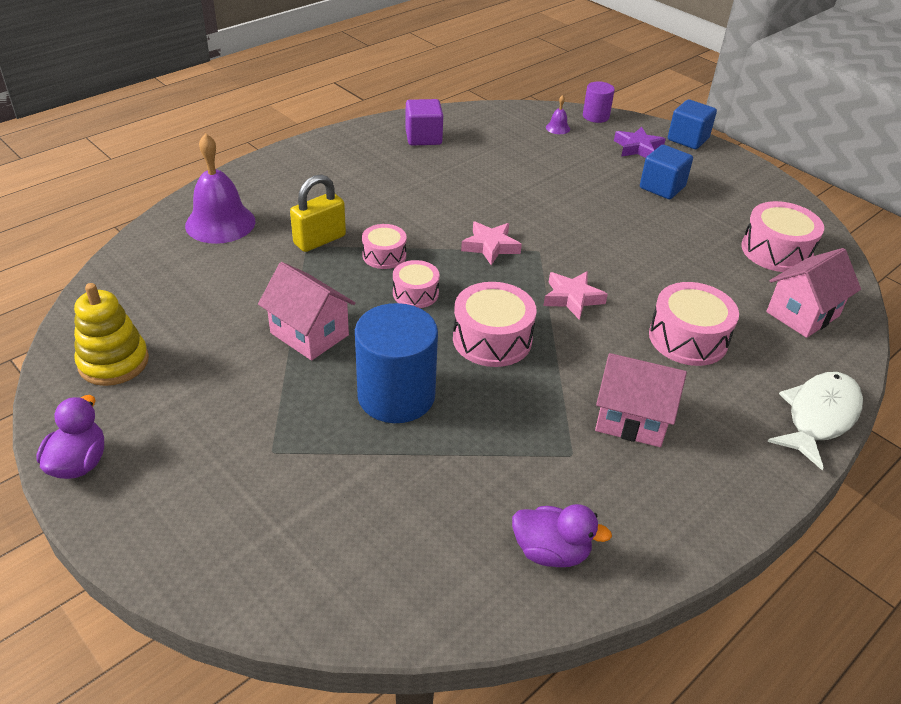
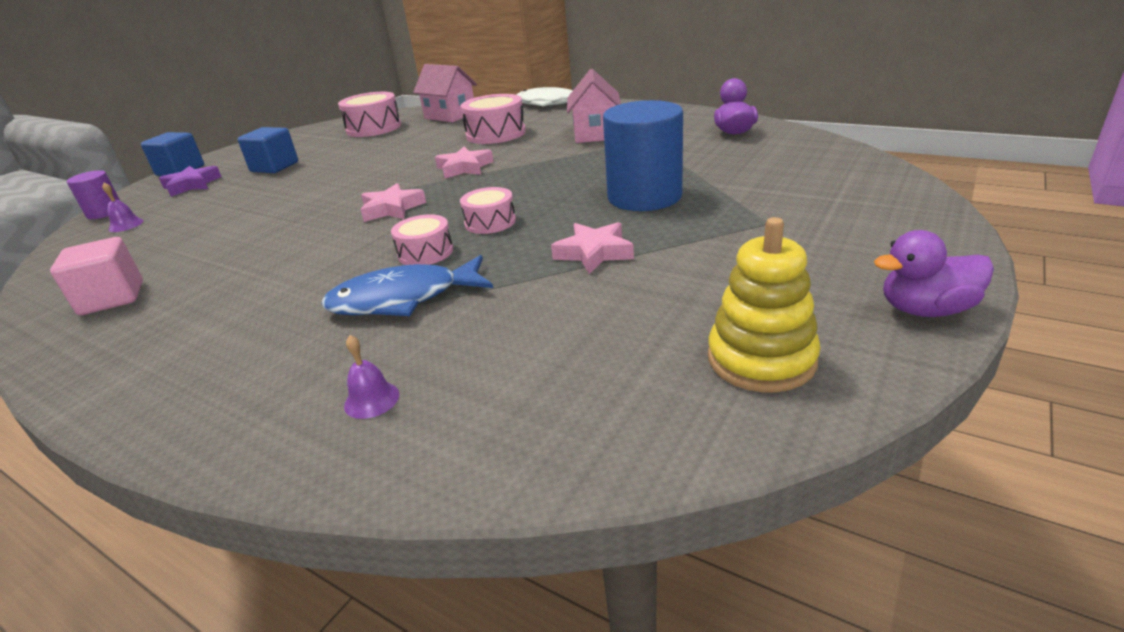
camera: 100 degrees left, 10 degrees down
purple bell [185,133,255,244] -> purple bell [344,335,399,419], size x0.43
pink house [258,262,355,361] -> pink star [551,222,634,274]
yellow padlock [290,174,346,252] -> blue fish [321,255,493,316]
purple cube [405,99,443,146] -> pink cube [50,237,143,315]
pink drum [453,282,537,367] -> none

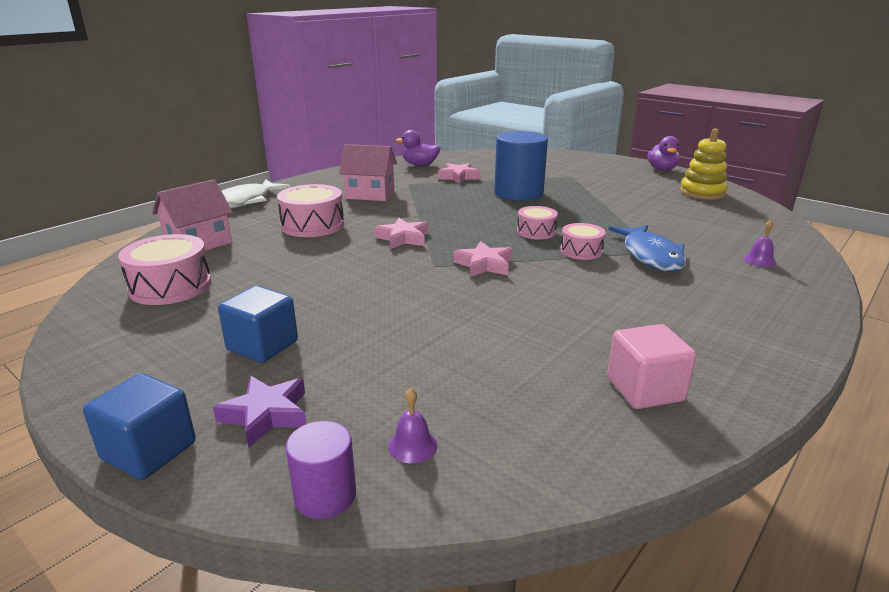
camera: 85 degrees left, 5 degrees down
pink star [551,222,634,274] -> pink star moved to [438,163,481,184]

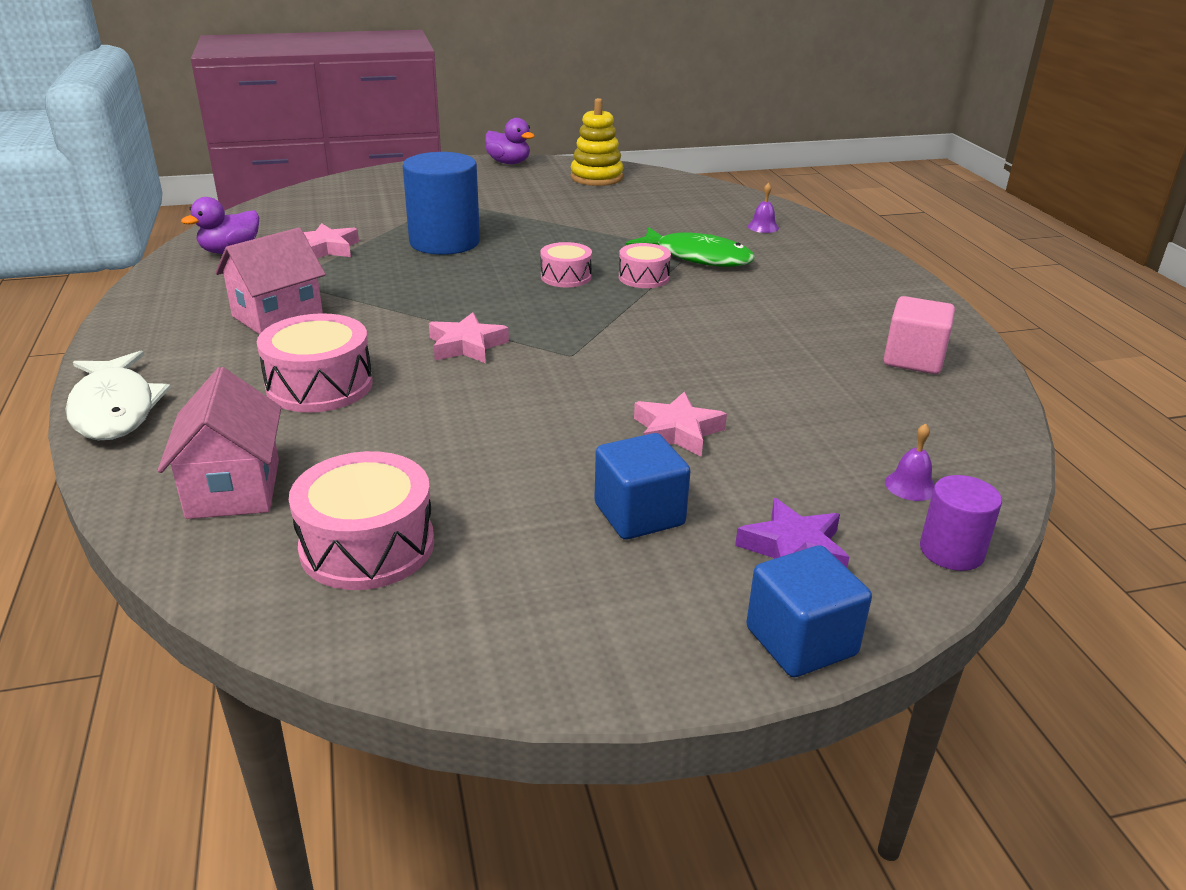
camera: 55 degrees left, 5 degrees up
pink star [453,241,513,277] -> pink star moved to [634,392,727,457]
blue fish [609,225,687,272] -> green fish [626,227,755,267]

